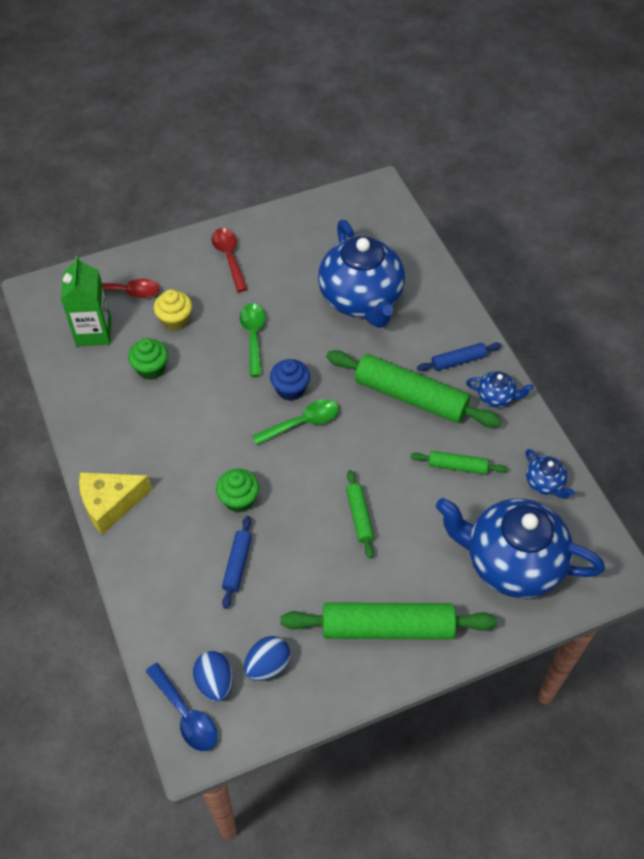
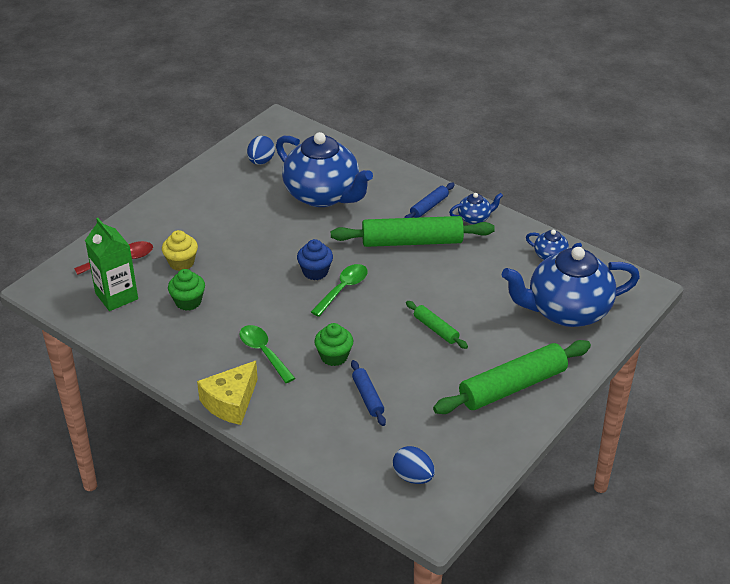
camera: 30 degrees left, 15 degrees down
blue spoon [146,663,217,751] -> none
red spoon [211,228,248,292] -> none
green spoon [240,304,265,377] -> green spoon moved to [239,325,295,383]
blue egg [244,636,290,681] -> blue egg moved to [247,136,275,165]
green rolling pin [410,451,507,475] -> none

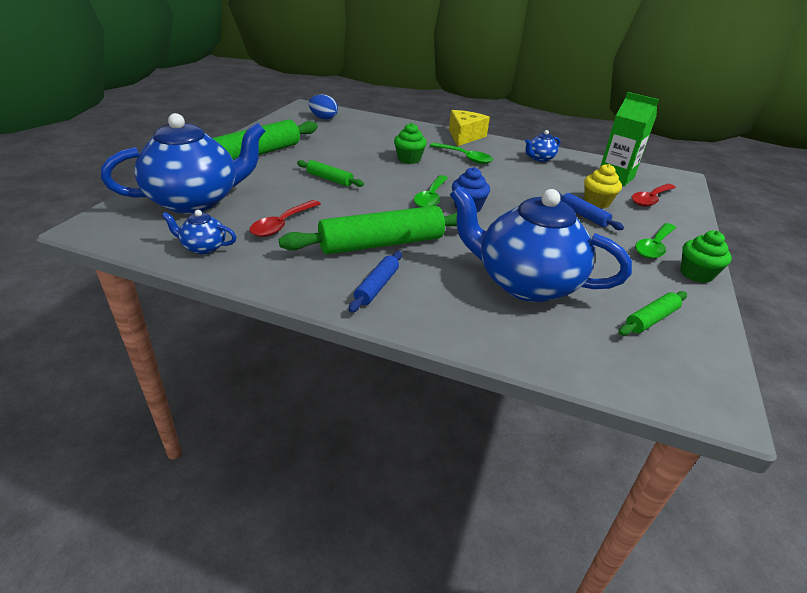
camera: 160 degrees right, 5 degrees down
green cupcake [168,269,205,311] -> green cupcake moved to [681,231,732,283]
blue egg [247,136,275,165] -> green rolling pin [619,291,687,336]
blue rolling pin [351,360,386,426] -> blue rolling pin moved to [559,192,624,230]
blue teapot [449,193,503,224] -> blue teapot moved to [525,130,560,162]
none -> red spoon [249,200,321,237]
none -> green spoon [635,223,676,259]

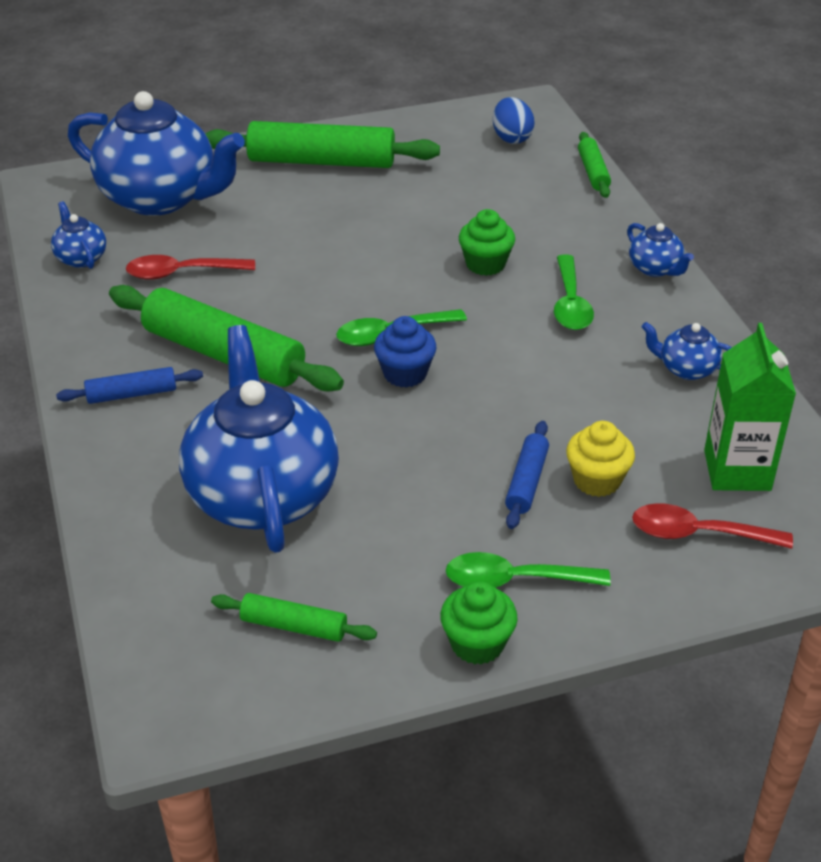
camera: 55 degrees right, 5 degrees up
green rolling pin [297,160,364,187] -> green rolling pin moved to [578,132,611,198]
yellow cheese [449,110,490,146] -> blue teapot [627,223,694,277]

